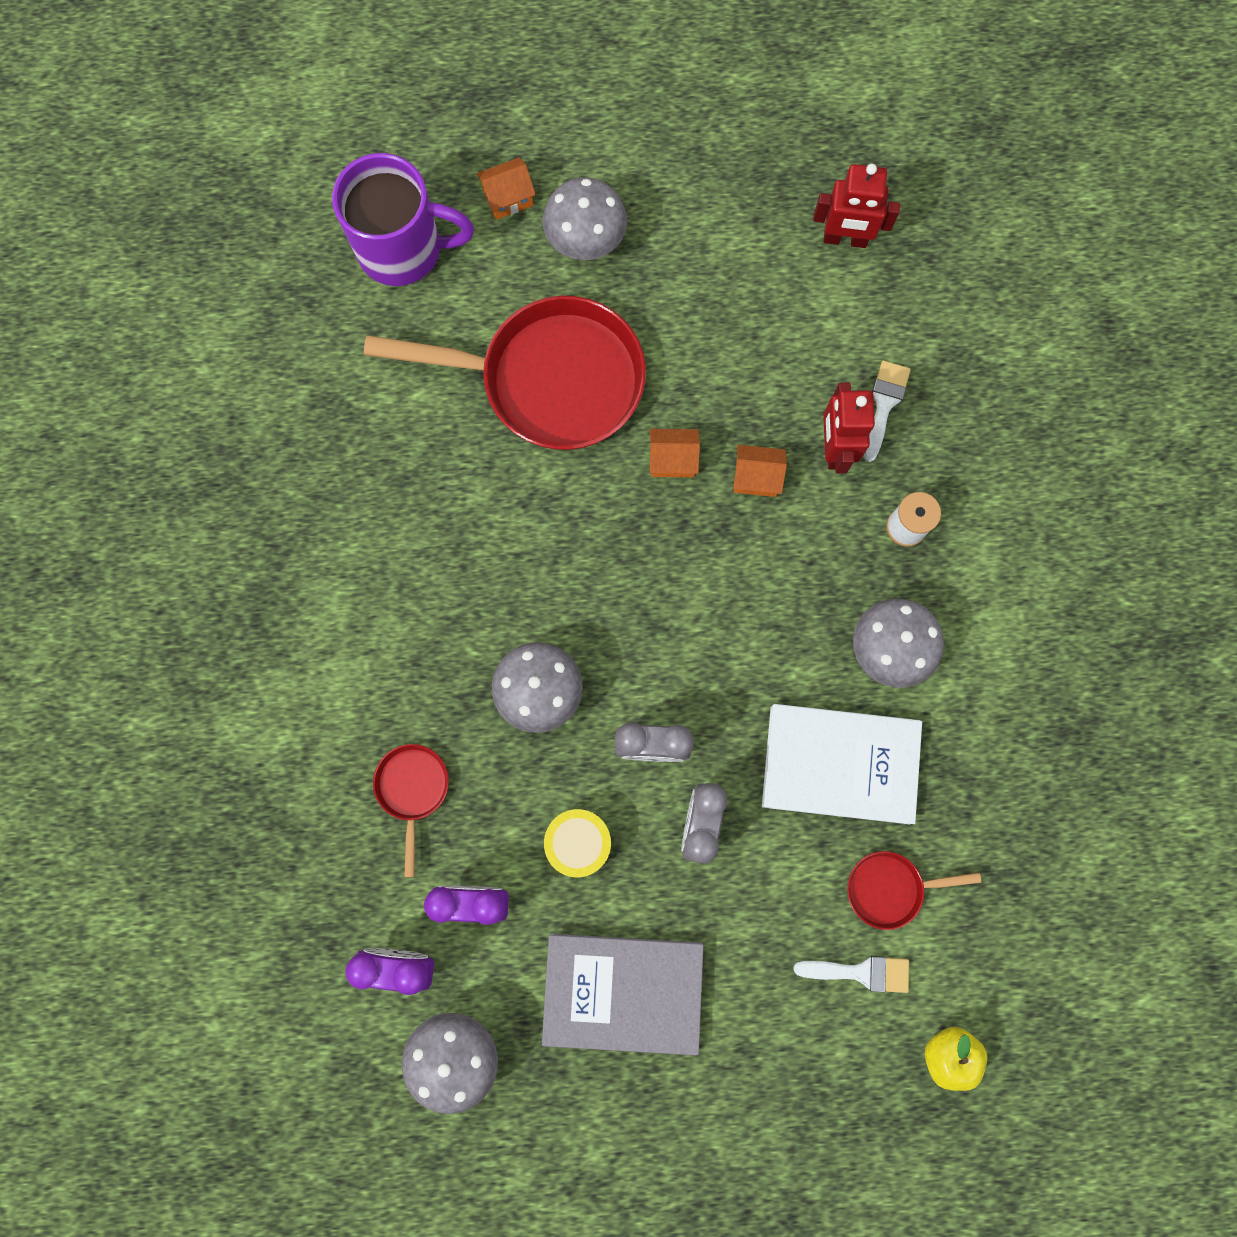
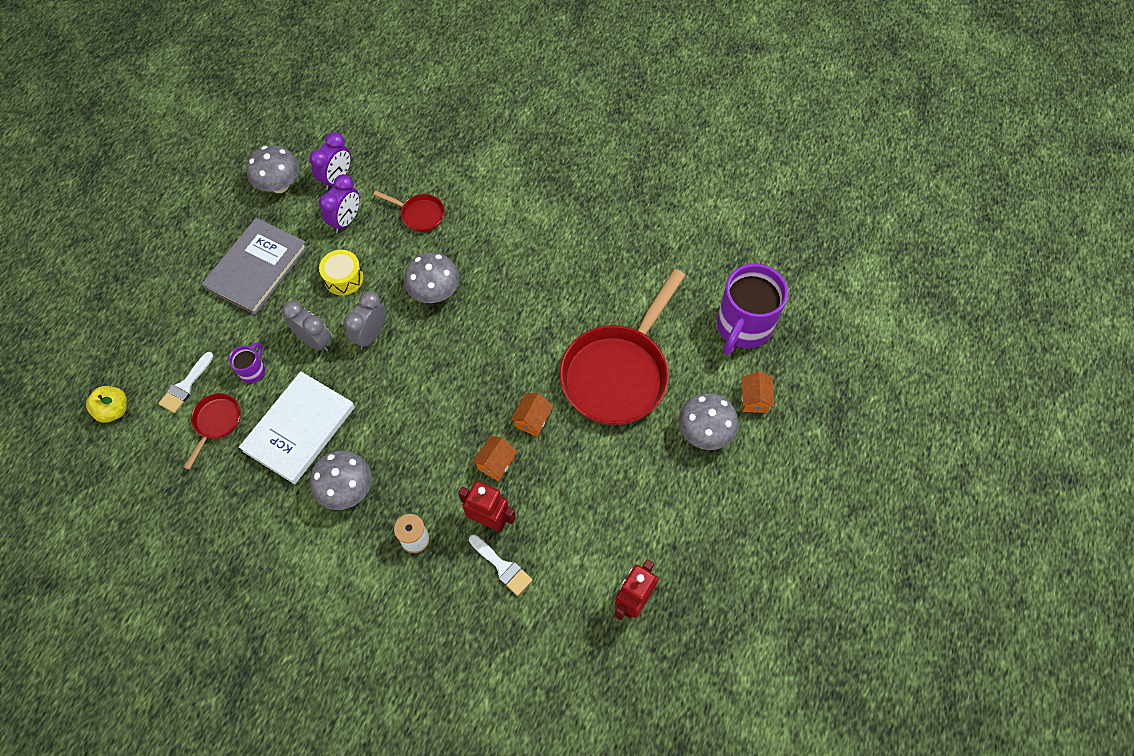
camera: 115 degrees right, 15 degrees down
none -> purple mug [229,342,265,383]

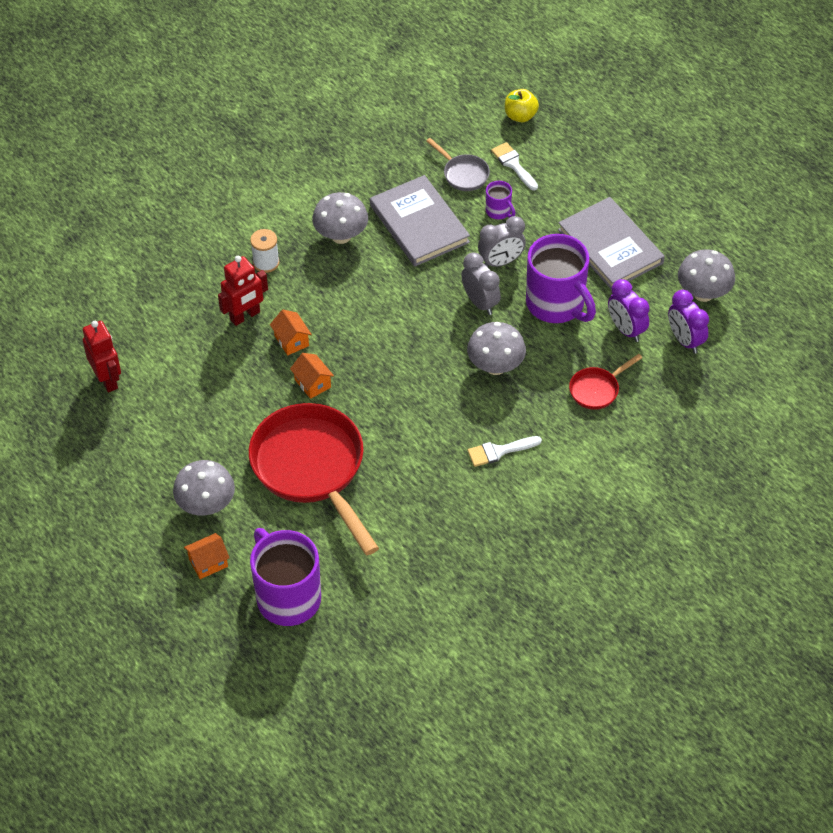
camera: 120 degrees right, 10 degrees down
red pan [184,393,241,470] -> grey pan [426,138,490,191]
white book [239,371,355,484] -> grey book [370,175,470,266]
yellow drum [319,250,364,296] -> purple mug [526,234,596,323]
white brush [469,535,532,596] -> white brush moved to [468,436,542,467]
orange house [742,371,774,413] -> orange house turned 60 degrees counterclockwise [184,533,230,579]

